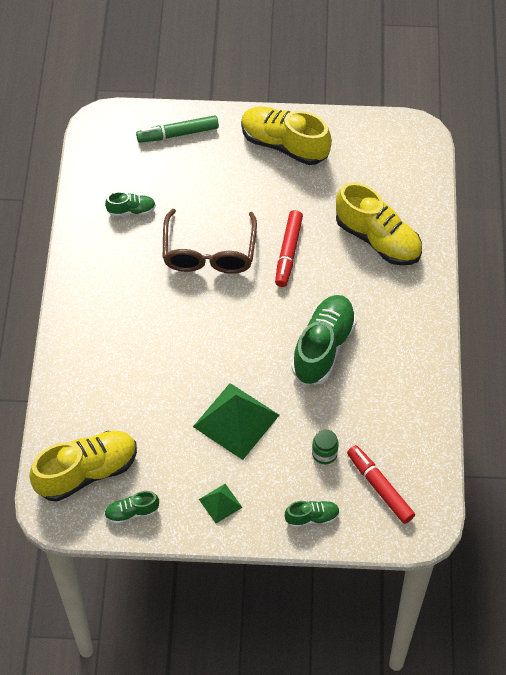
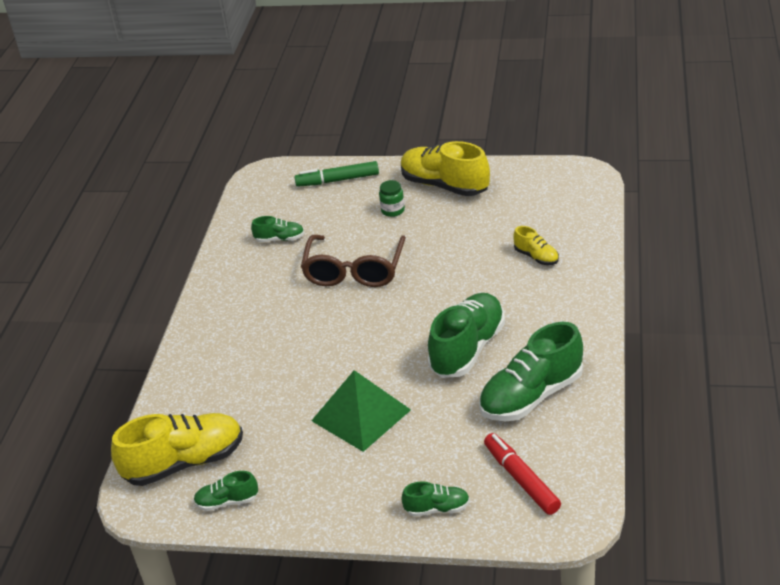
camera: 10 degrees right, 20 degrees down
green pyramid [199,484,243,523] -> none
red marker [275,210,303,287] -> none
green jar [312,429,339,464] -> green jar moved to [379,180,405,217]
yellow shoe [336,182,422,265] -> yellow shoe [513,226,559,265], size x0.49
none -> green shoe [479,322,583,421]

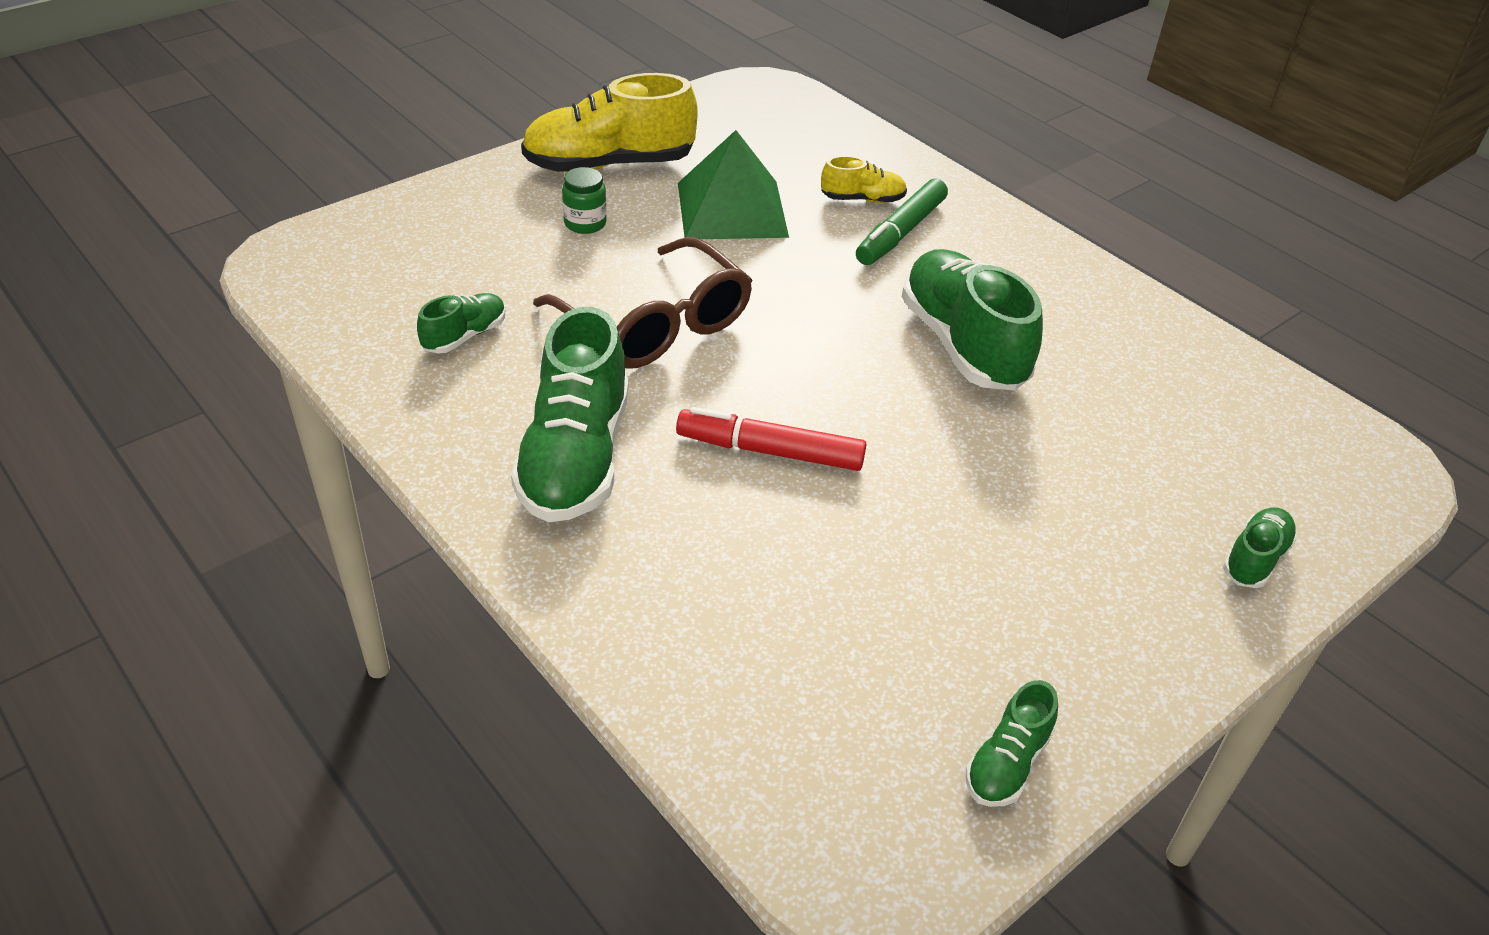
camera: 55 degrees left, 5 degrees up
yellow shoe [111,413,243,486] -> none
green marker [295,161,379,187] -> green marker moved to [856,178,948,265]
green pyramid [311,370,411,452] -> green pyramid moved to [678,130,789,239]
green shoe [479,322,583,421] -> green shoe moved to [511,307,629,522]
red marker [484,433,561,515] -> red marker moved to [676,407,866,471]

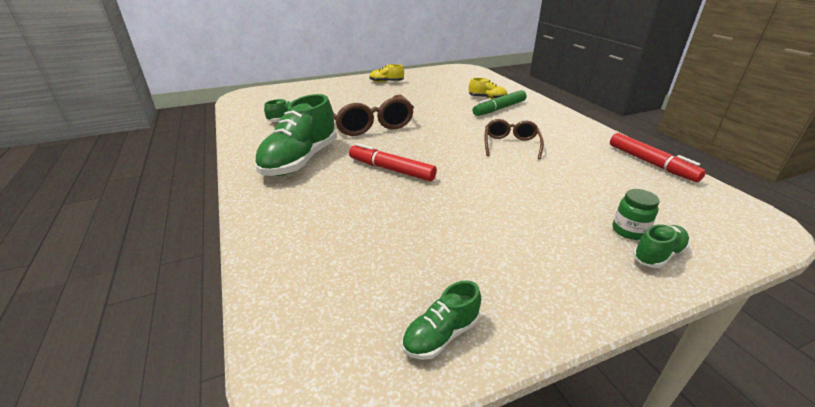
camera: 20 degrees right, 10 degrees down
yellow shoe [521,73,698,172] -> yellow shoe [369,64,404,83], size x0.49
green jar [562,167,607,234] -> green jar moved to [613,189,660,240]
green pyramid [678,130,789,239] -> none
green shoe [902,249,1043,390] -> brown glasses [484,119,544,160]
none -> red marker [610,133,706,182]

